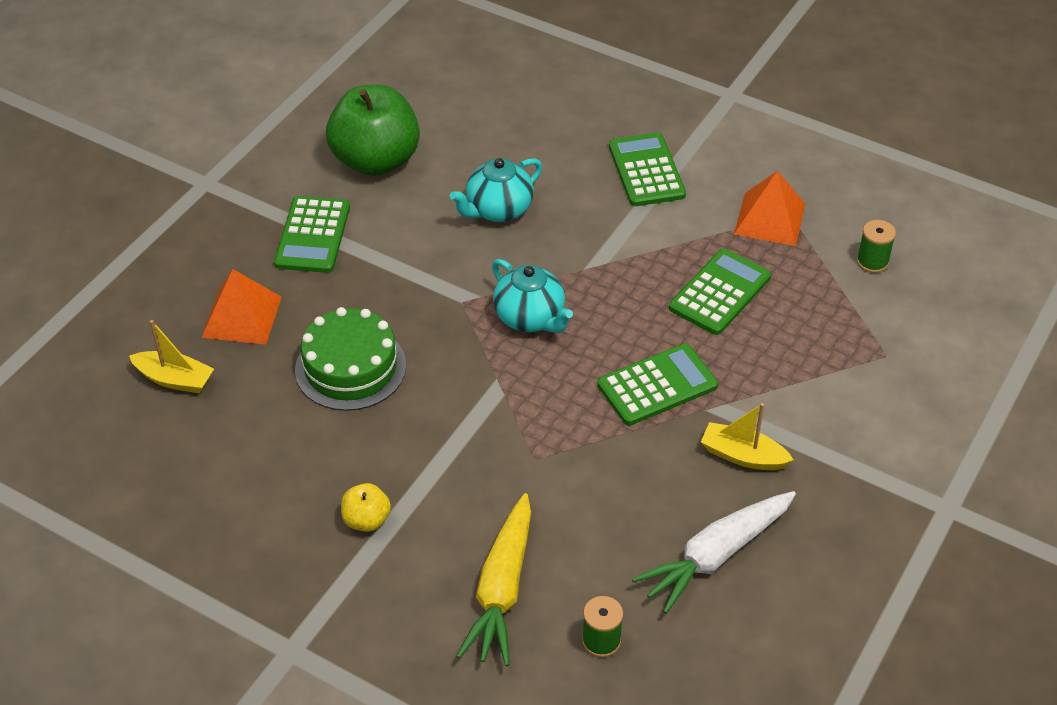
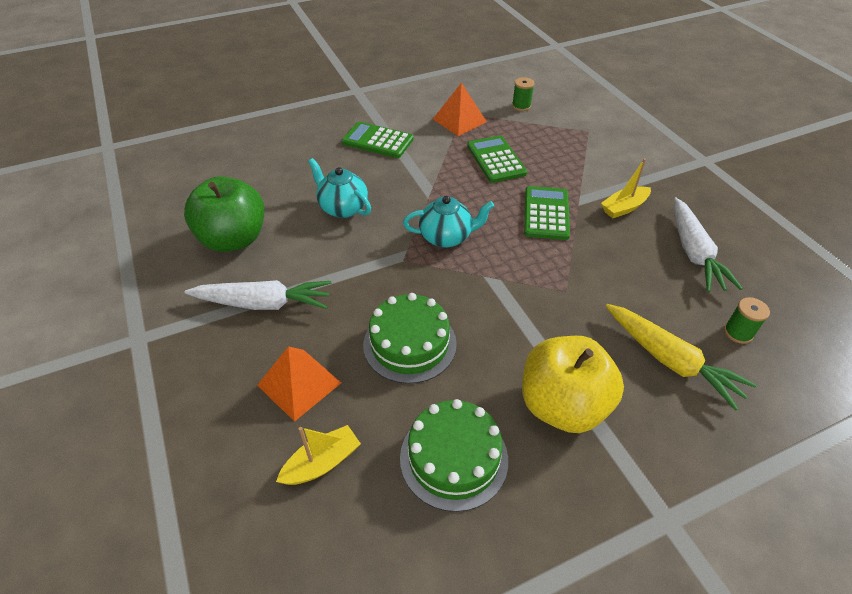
camera: 55 degrees left, 0 degrees up
green calculator [274,196,350,273] -> white carrot [185,280,332,310]
yellow apple [341,483,391,532] -> yellow apple [522,336,624,433], size x2.25
turquoise teapot [450,158,542,222] -> turquoise teapot turned 135 degrees clockwise [308,158,371,218]
none -> green cake [400,399,508,512]

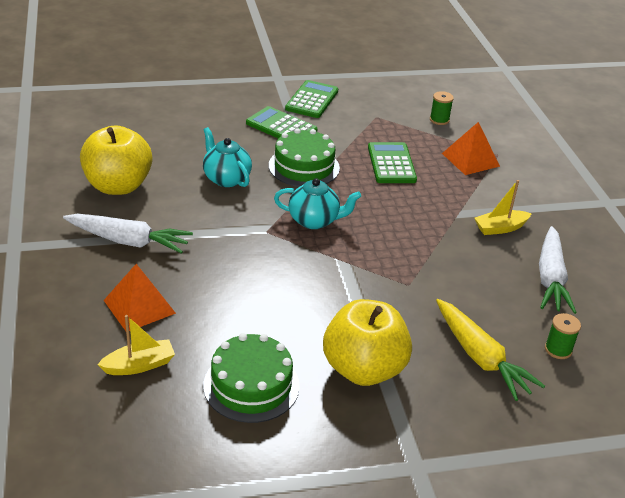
camera: 10 degrees right, 10 degrees down
green apple [184,176,264,252] -> yellow apple [80,125,152,195]
green cake [363,293,457,384] -> green cake moved to [269,128,340,187]
orange pyramid [433,83,487,136] -> orange pyramid moved to [442,122,500,175]
green calculator [524,186,570,240] -> green calculator moved to [285,80,339,118]

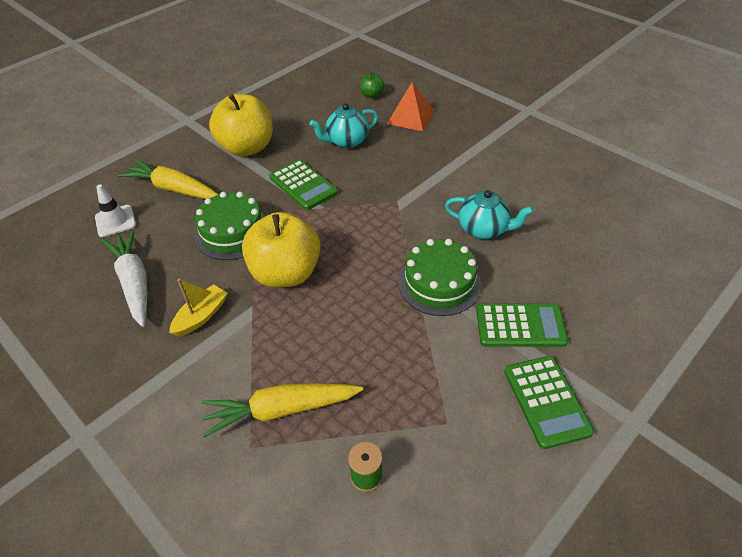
camera: 150 degrees right, 10 degrees up
white carrot [63,214,193,254] -> none
yellow apple [80,125,152,195] -> yellow apple moved to [242,212,321,288]
yellow boat [97,315,175,375] -> green apple [360,72,384,98]
green cake [203,333,300,423] -> green cake moved to [194,191,265,260]
turquoise teapot [274,178,361,229] -> turquoise teapot moved to [310,103,378,148]
green calculator [368,142,417,183] -> green calculator moved to [269,159,338,210]
orange pyramid [442,122,500,175] -> yellow carrot [201,383,363,437]
green spool [545,313,581,359] -> white traffic cone [95,184,136,237]

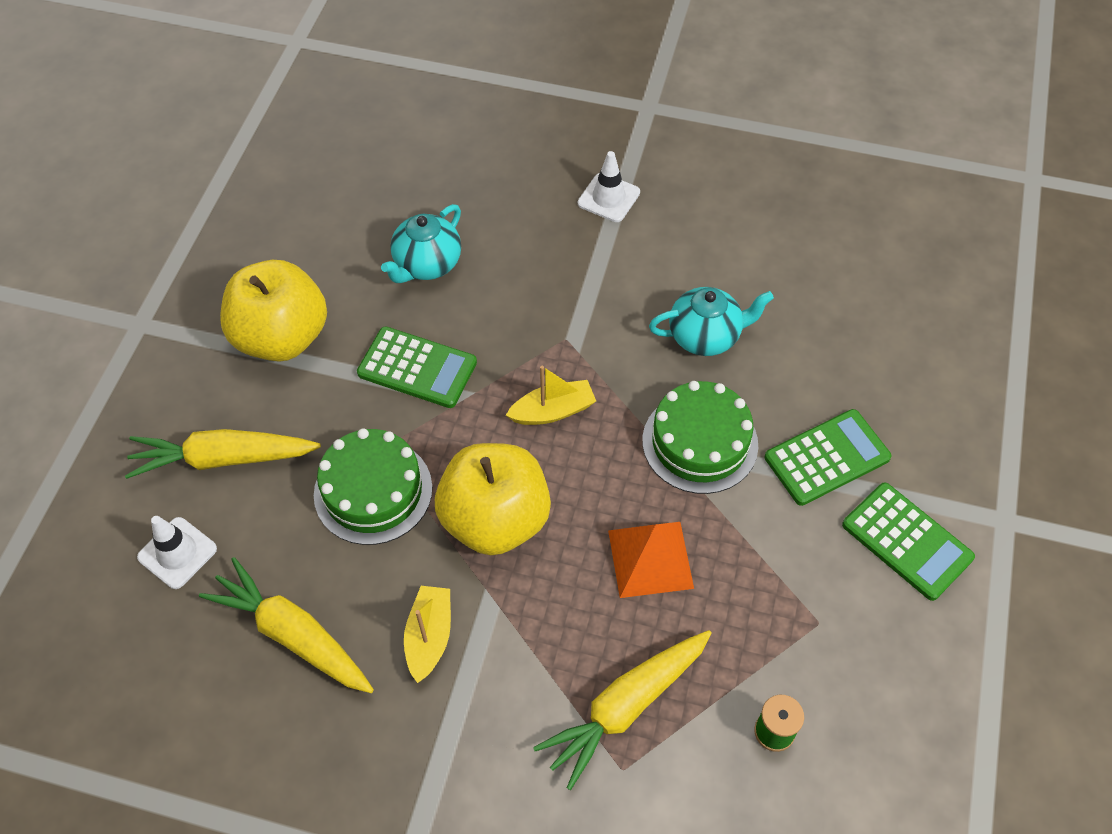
camera: 30 degrees left, 10 degrees up
white carrot [102,230,147,327] -> yellow carrot [199,557,374,693]
green apple [360,72,384,98] -> none
orange pyramid [387,82,434,131] -> orange pyramid moved to [608,522,694,598]
none -> yellow boat [506,366,596,425]
none -> white traffic cone [578,151,640,222]

